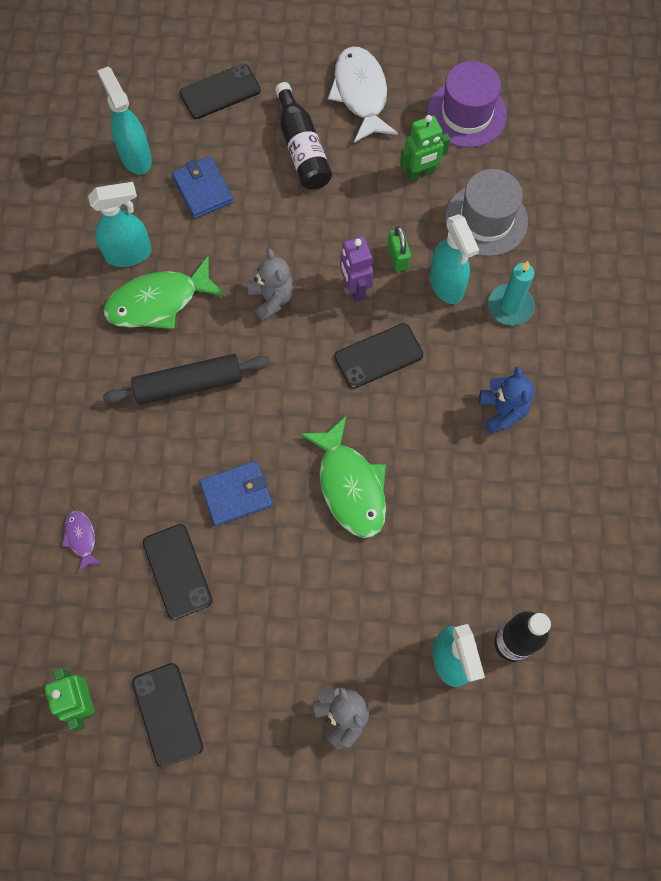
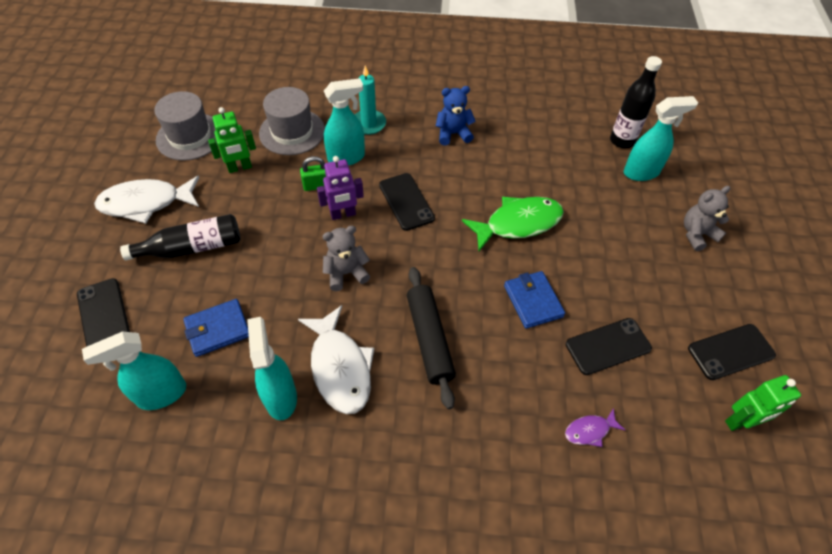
camera: 90 degrees left, 15 degrees down
green fish [104,256,225,329] -> white fish [298,305,374,414]
green robot [400,115,450,181] -> green robot turned 90 degrees clockwise [208,107,256,173]
purple hat [427,61,507,148] -> grey hat [154,91,218,161]

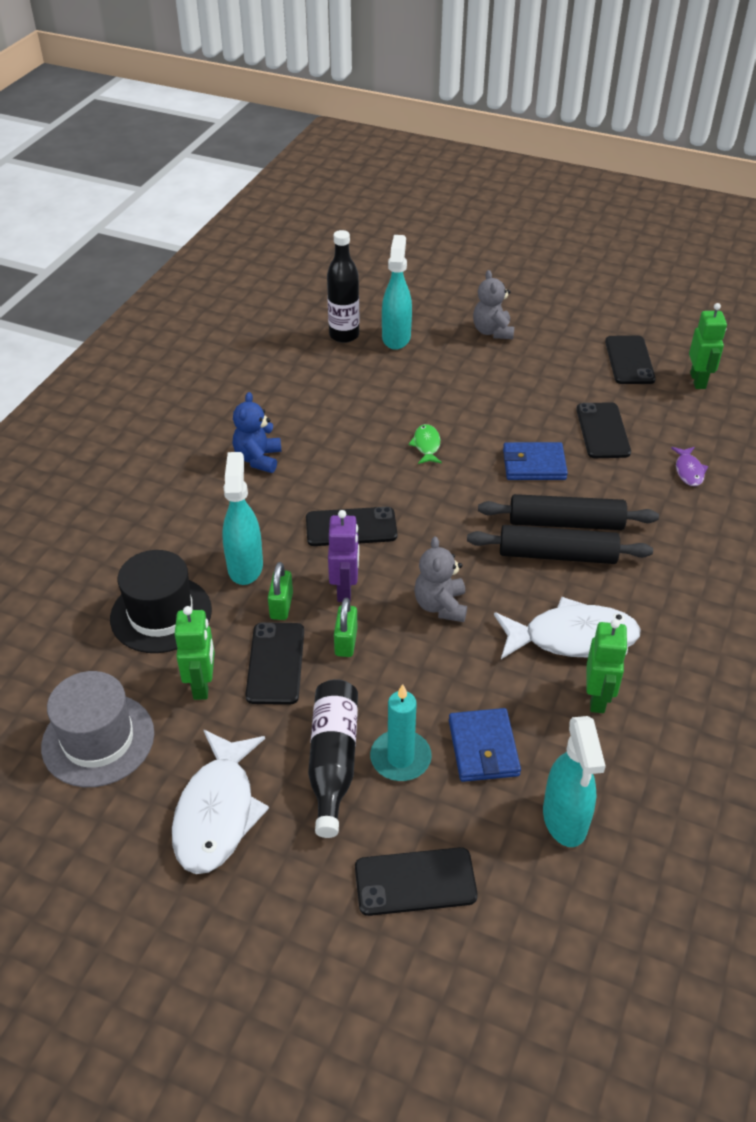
camera: 70 degrees left, 10 degrees down
turquoise spray bottle [247,317,297,420] -> green robot [586,619,628,713]
grey hat [259,87,325,155] -> black hat [110,550,212,653]
turquoise candle [355,66,386,135] -> turquoise candle moved to [370,684,432,781]
green fish [462,197,564,251] -> green fish [409,424,442,464], size x0.48
none -> black phone [245,622,304,705]
none -> green padlock [334,598,357,657]
none -> black rolling pin [478,494,659,530]

